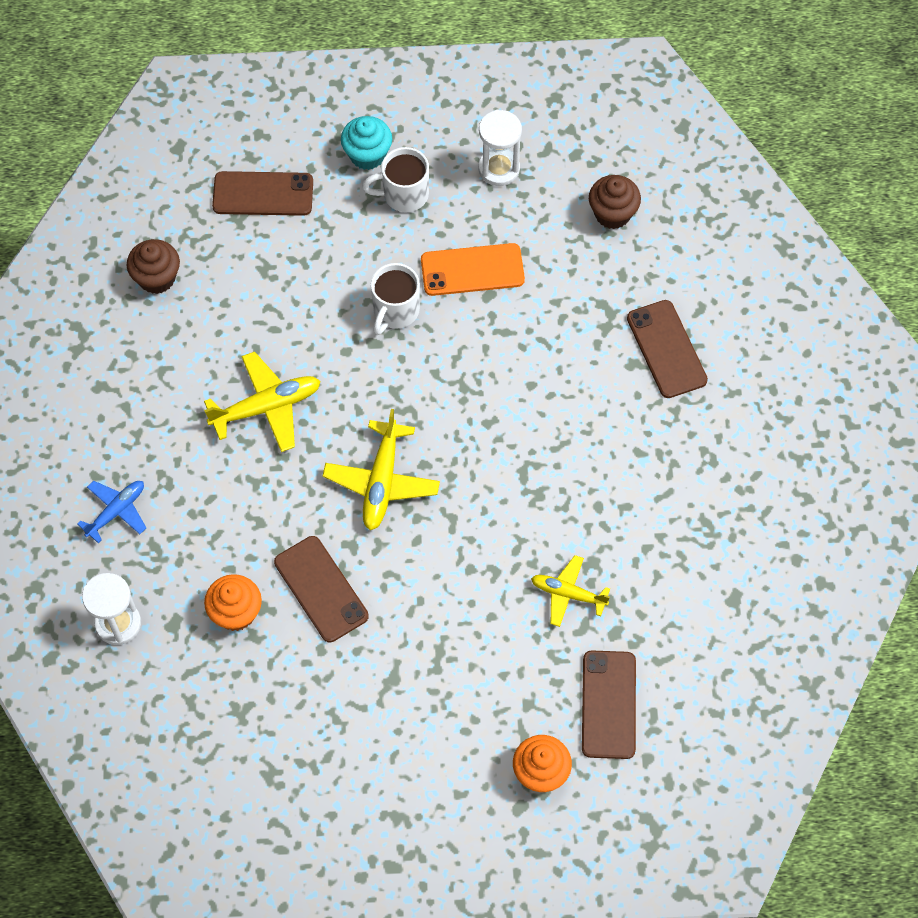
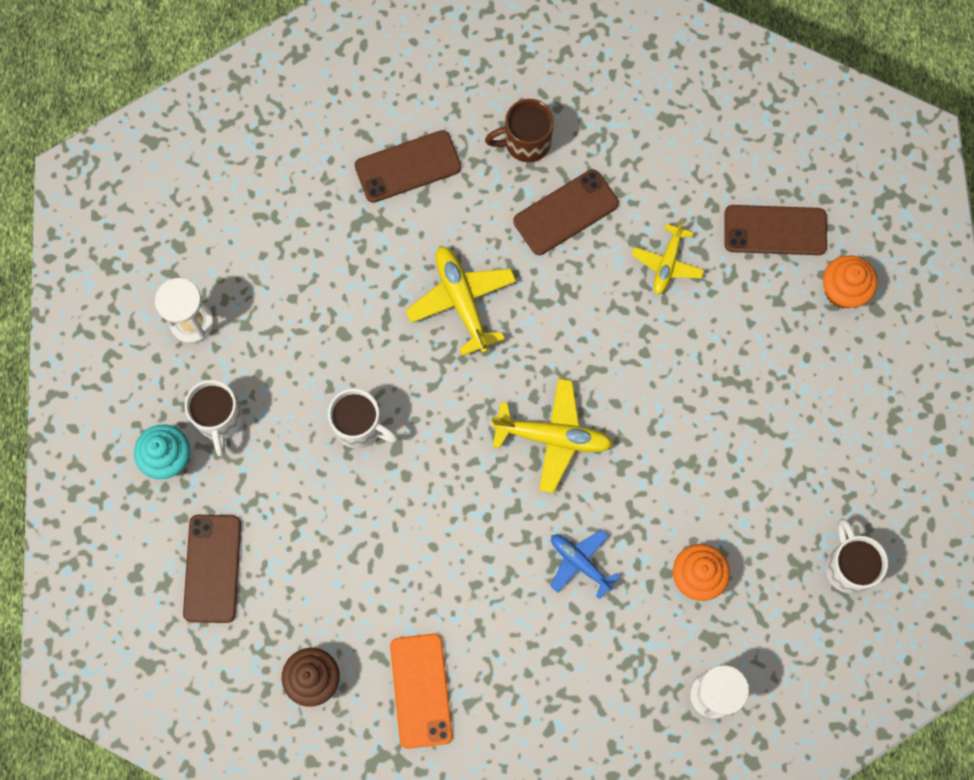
camera: 90 degrees left, 10 degrees up
blue plane [77,481,146,543] -> blue plane moved to [551,530,620,599]
yellow plane [204,352,321,452] -> yellow plane moved to [406,246,516,356]
brown phone [274,536,369,642] -> brown phone moved to [513,169,619,255]
orange phone [421,243,525,296] -> orange phone moved to [390,634,453,749]
brown cupcake [589,175,641,229] -> none
none -> brown mug [485,99,554,162]
none -> white mug [825,519,888,594]

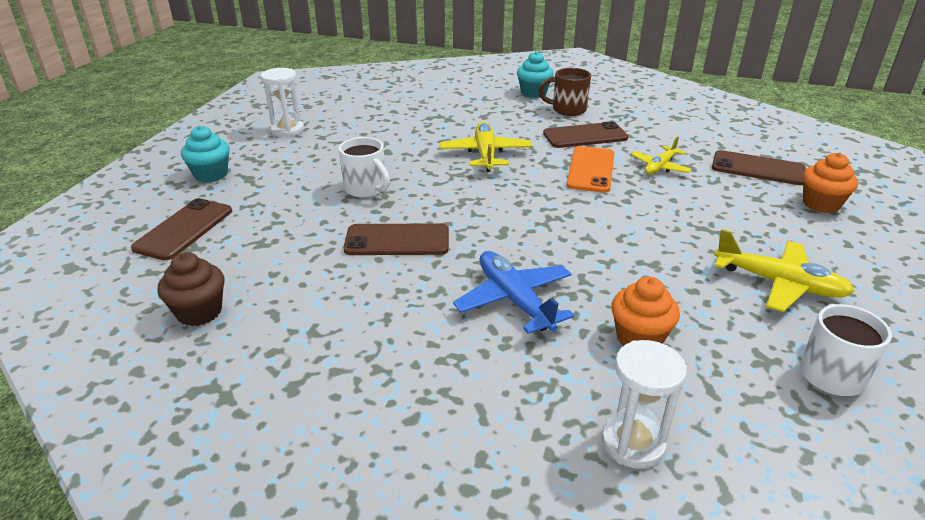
camera: 20 degrees right, 40 degrees down
white mug [185,380,243,456] -> none
brown phone [355,130,461,203] -> brown phone moved to [344,223,449,255]
orange phone [390,634,453,749] -> orange phone moved to [566,146,614,193]
yellow plane [491,378,613,493] -> yellow plane moved to [714,229,855,312]
blue plane [551,530,620,599] -> blue plane [453,251,574,334], size x1.54
none -> turquoise cupcake [517,51,554,98]

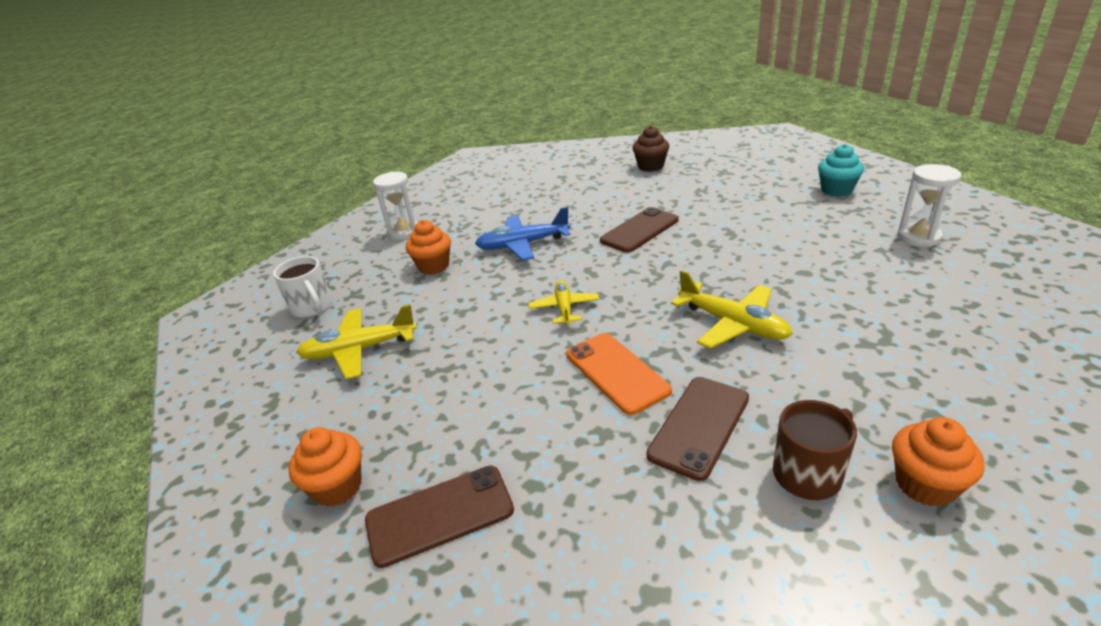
camera: 140 degrees right, 0 degrees up
brown phone [131,198,232,260] -> none
white mug [339,137,390,198] -> none
blue plane [453,251,574,334] -> blue plane turned 150 degrees clockwise [475,207,570,261]
turquoise cupcake [517,51,554,98] -> orange cupcake [892,417,984,507]
yellow plane [631,136,692,175] -> yellow plane moved to [528,280,599,325]

